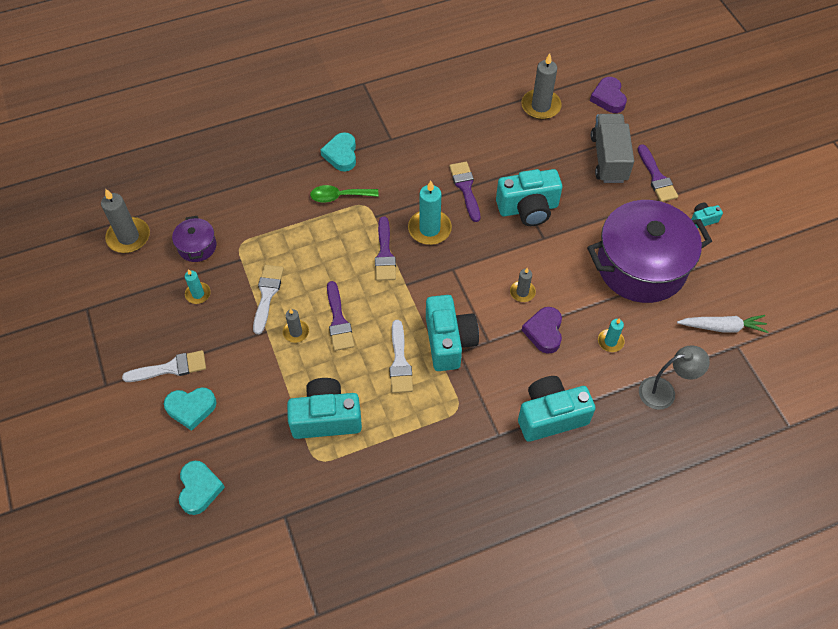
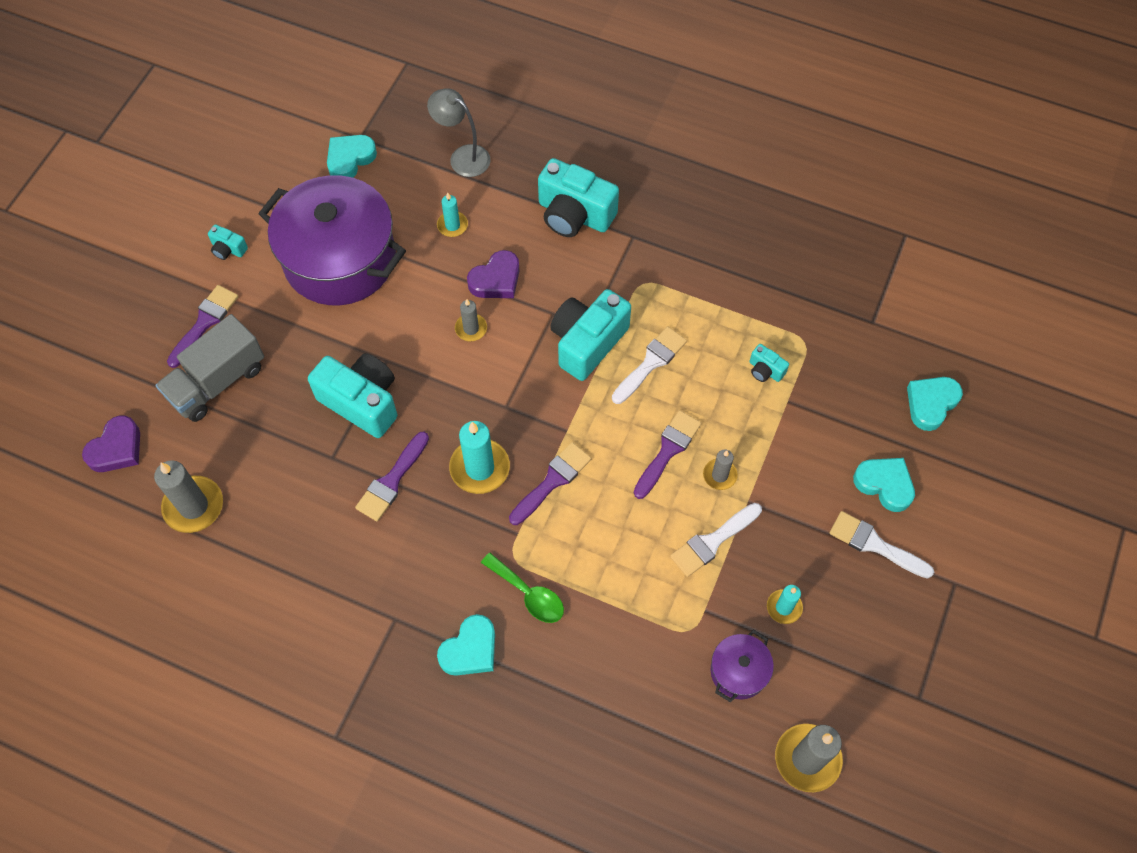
camera: 135 degrees left, 5 degrees up
turquoise camera [287,378,362,439] -> turquoise camera [749,344,789,382], size x0.45
white carrot [677,315,768,333] -> turquoise heart [327,135,377,178]

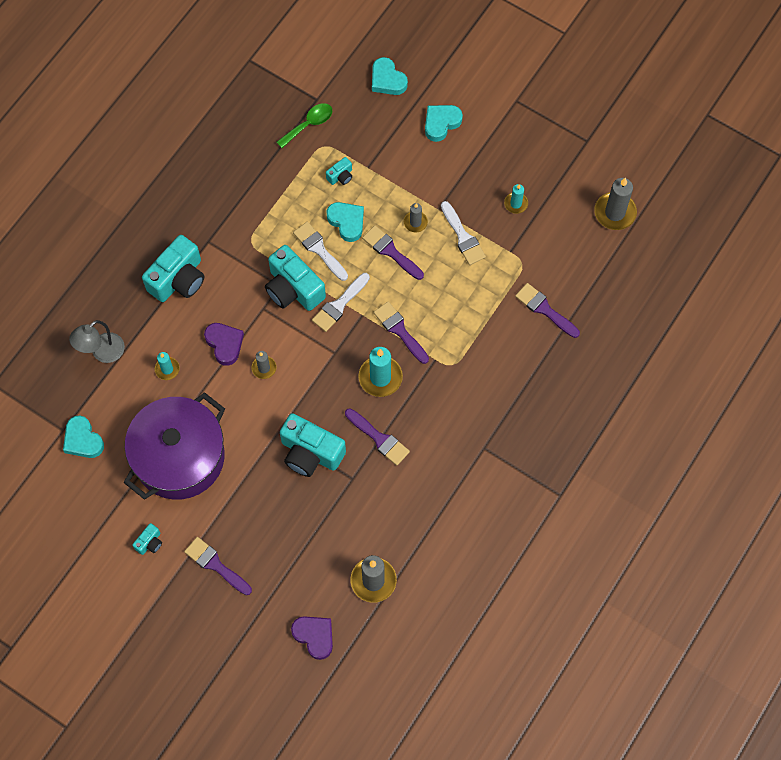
camera: 80 degrees left, 5 degrees up
grey truck [155,314,264,422] -> none
turquoise camera [308,353,398,438] -> turquoise camera turned 105 degrees counterclockwise [280,413,346,477]
turquoise heart [437,614,495,676] -> turquoise heart moved to [327,202,364,242]
green spoon [481,553,564,623] -> green spoon moved to [277,103,332,148]
purple pot [711,630,774,702] -> none
white brush [829,511,934,579] -> white brush moved to [312,273,370,332]
none -> purple brush [515,283,580,338]

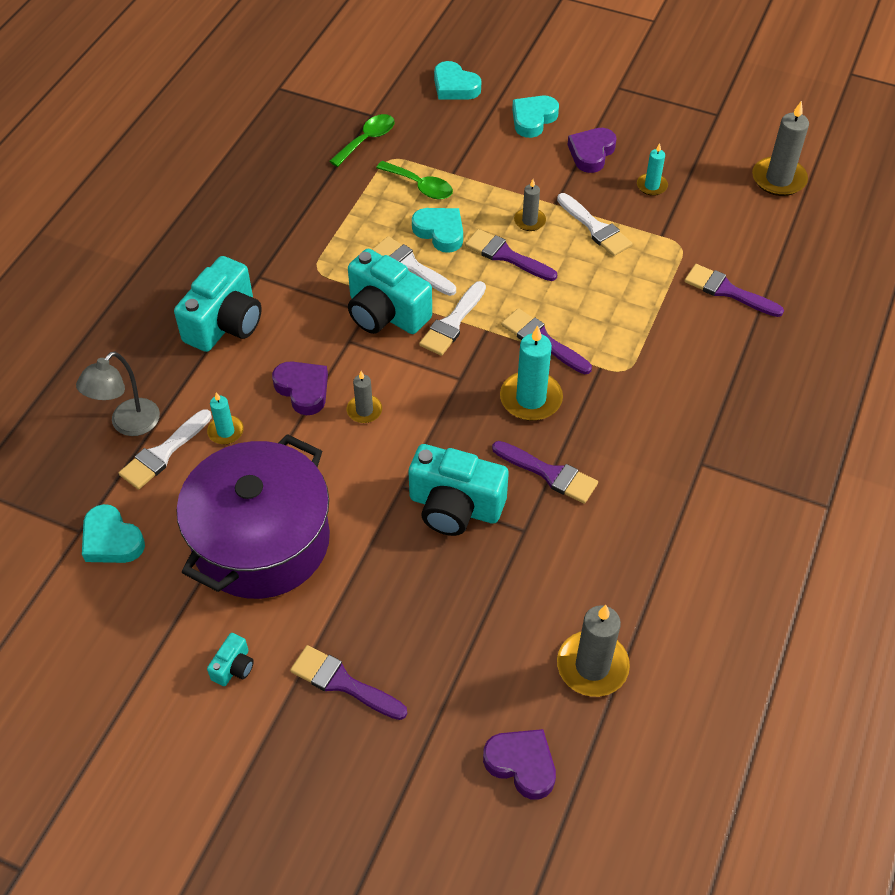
camera: 10 degrees left, 15 degrees down
turquoise camera [326,157,352,185] -> green spoon [376,161,453,199]
none -> white brush [119,409,212,490]
none -> purple heart [568,128,617,173]

